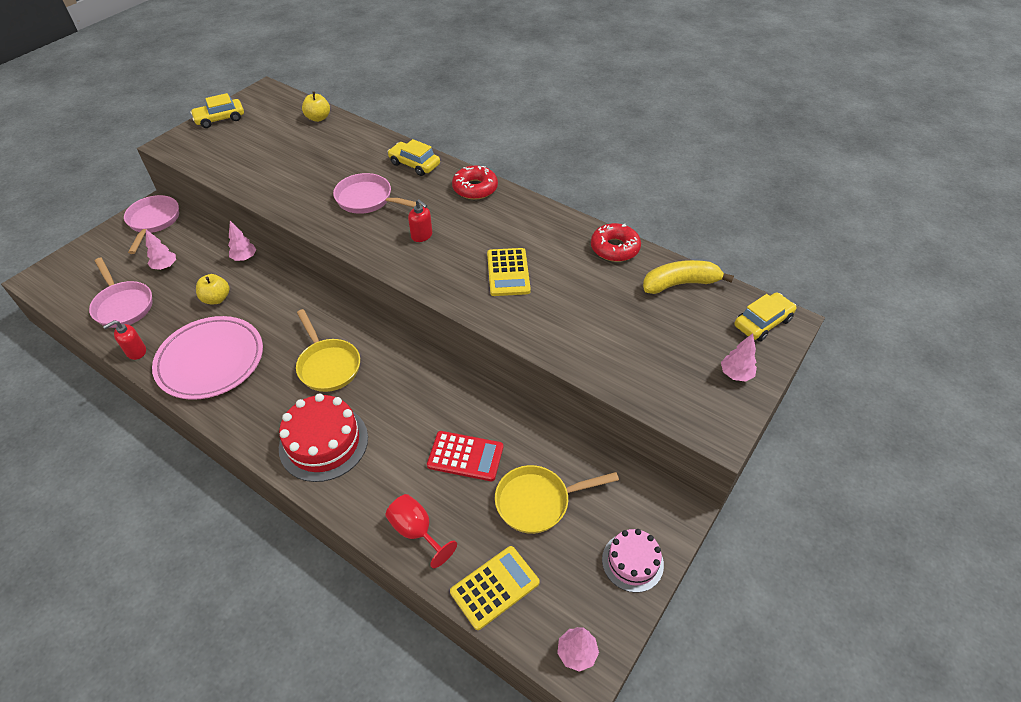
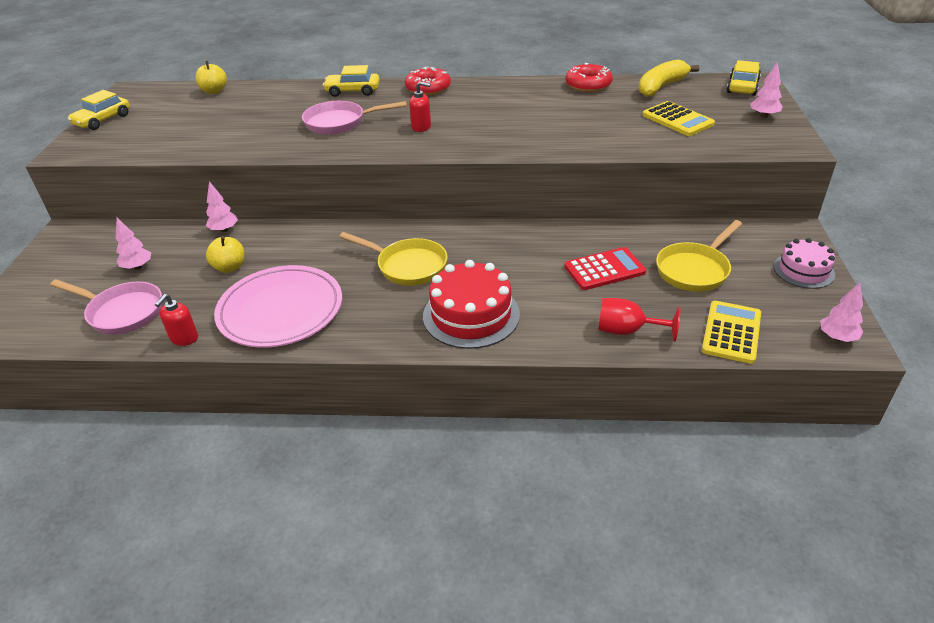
camera: 30 degrees left, 10 degrees down
pink pan [124,195,179,254] -> none
yellow calculator [487,248,531,296] -> yellow calculator moved to [642,101,715,136]

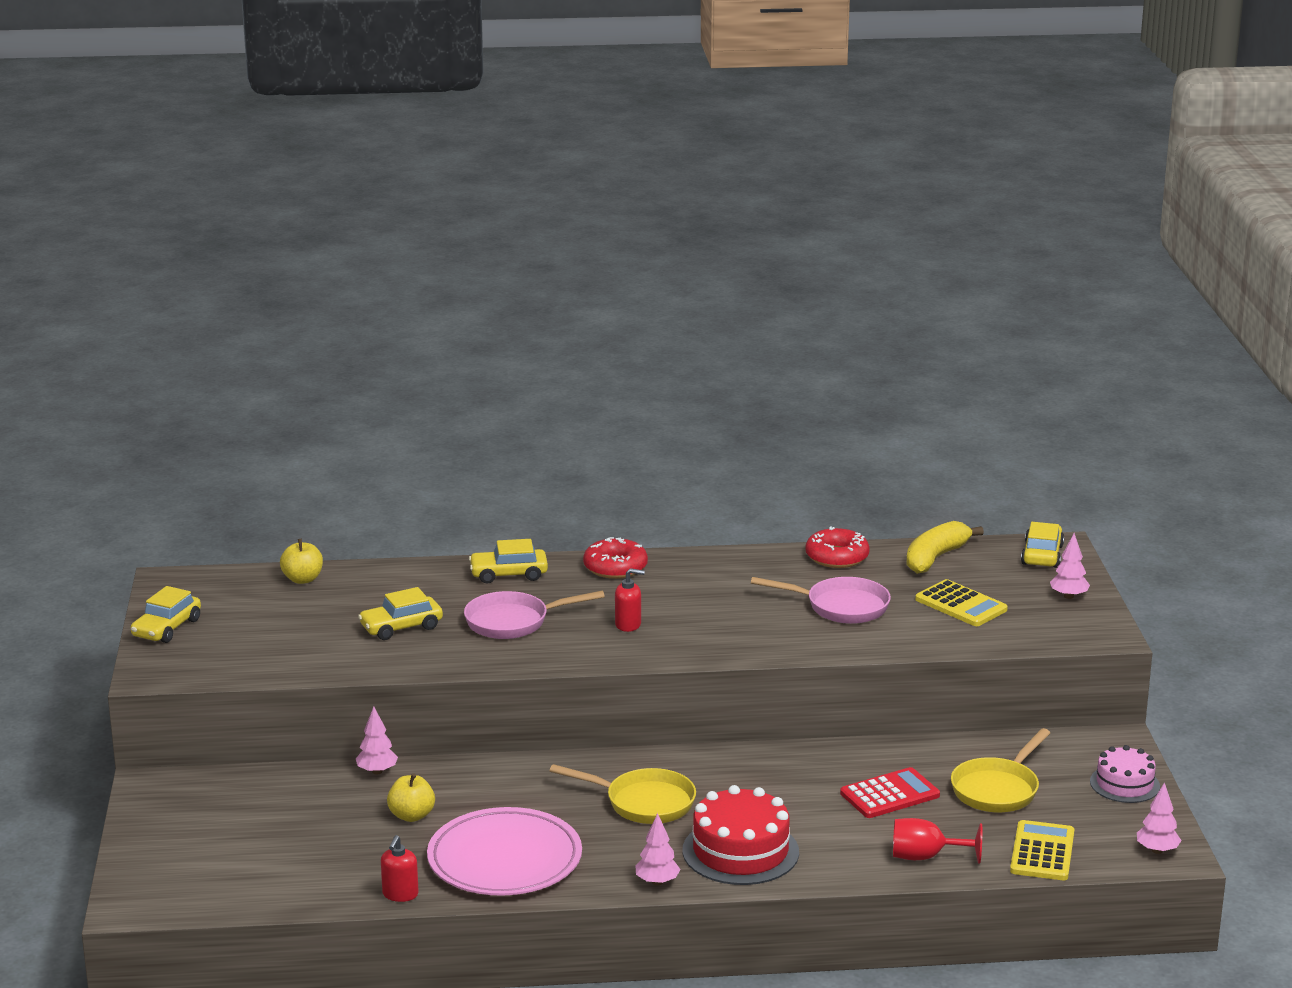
camera: 10 degrees left, 15 degrees down
pink pan [50,279,162,335] -> pink pan moved to [751,577,891,624]
pink tree [116,218,151,270] -> pink tree moved to [636,813,681,886]
none -> yellow car [358,587,443,640]

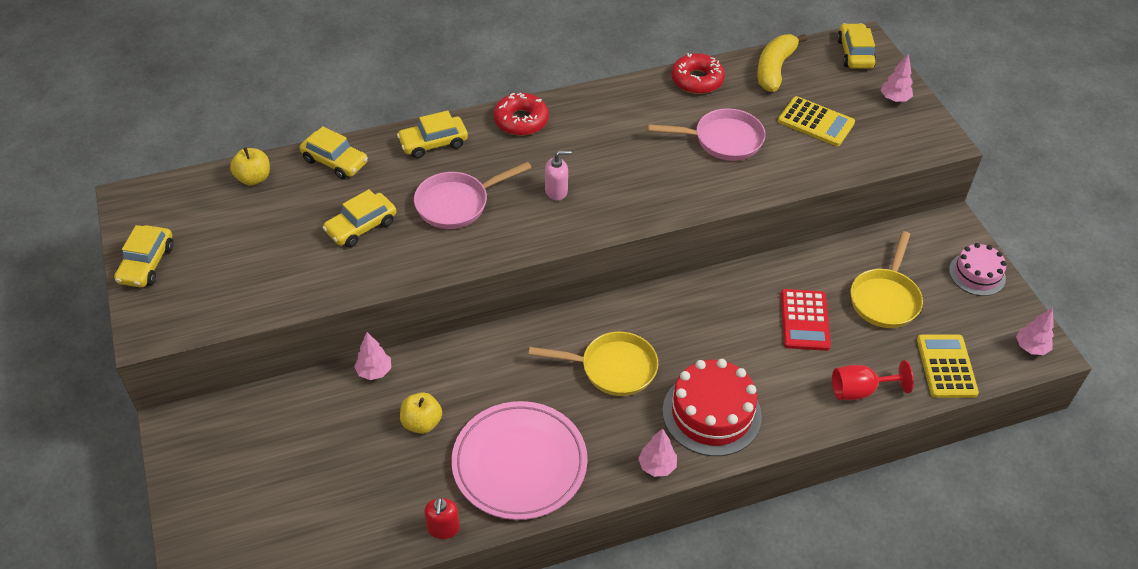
camera: 15 degrees left, 25 degrees up
red soap dispenser [615,568,645,632] -> pink soap dispenser [545,151,572,200]
red calculator [840,767,940,818] -> red calculator turned 135 degrees clockwise [781,289,831,351]
none -> yellow car [300,126,368,179]

